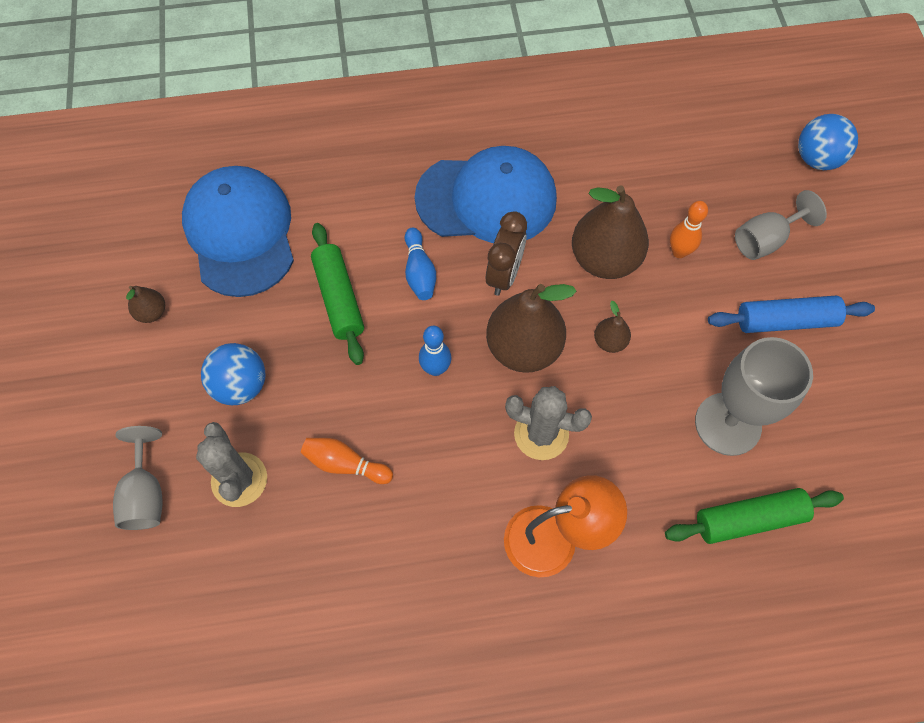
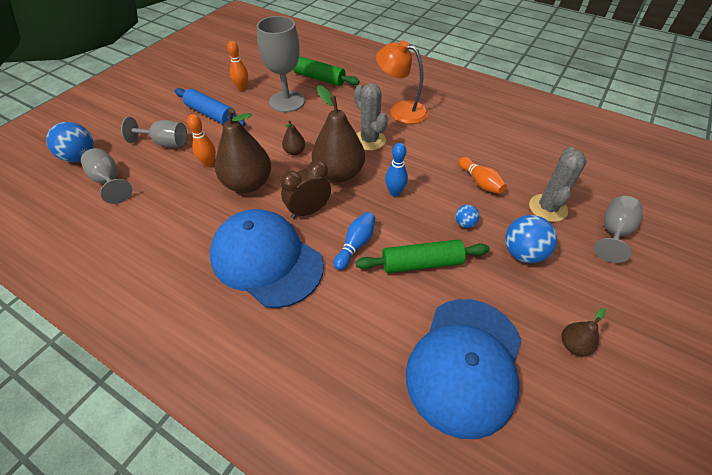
camera: 140 degrees left, 15 degrees down
green rolling pin [311,223,364,365] -> green rolling pin turned 60 degrees clockwise [356,239,490,273]
none -> grey goblet [81,148,132,204]
none -> orange bowling pin [227,41,248,91]
none -> blue ball [455,205,480,228]

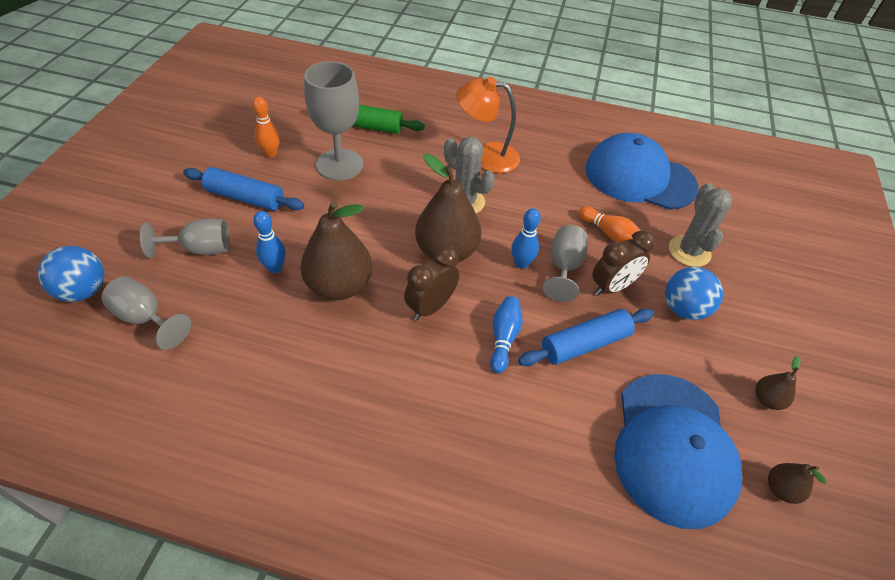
camera: 20 degrees left, 0 degrees up
orange bowling pin [187,114,216,167] -> blue bowling pin [253,211,286,273]
blue cap [210,209,324,308] -> blue cap moved to [585,133,698,210]
brown pear [282,121,305,155] -> brown pear moved to [768,463,827,504]
green rolling pin [356,239,490,273] -> blue rolling pin [518,308,654,366]
blue ball [455,205,480,228] -> brown clock [592,230,655,296]
grey goblet [594,196,642,263] -> grey goblet moved to [543,225,588,302]

